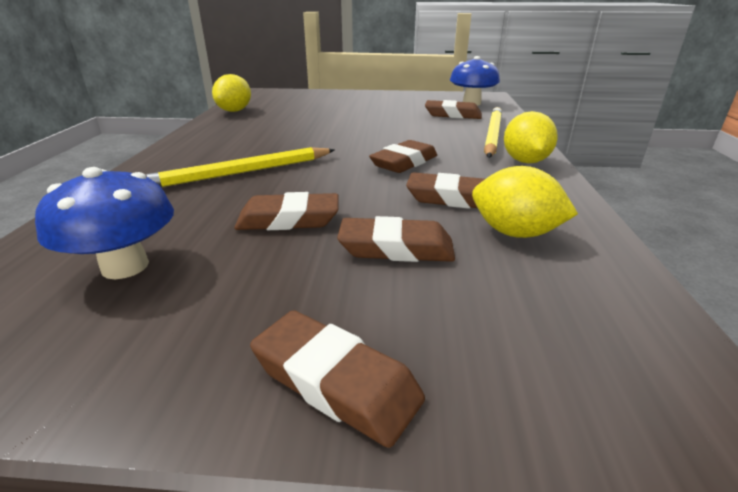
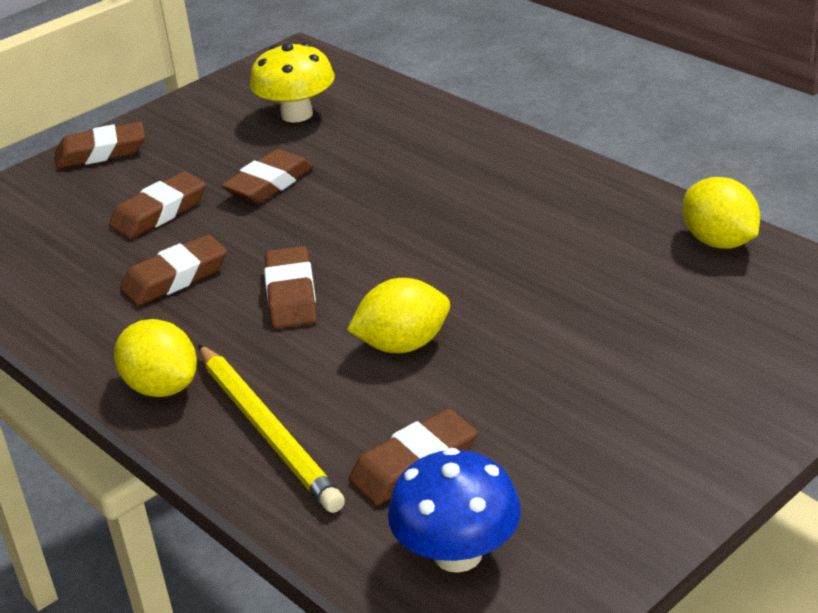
camera: 135 degrees right, 5 degrees up
blue mushroom [35,167,174,279] -> yellow mushroom [250,42,334,122]
yellow pencil [146,147,335,188] -> none
yellow lemon [472,166,578,238] -> yellow lemon moved to [347,278,450,353]

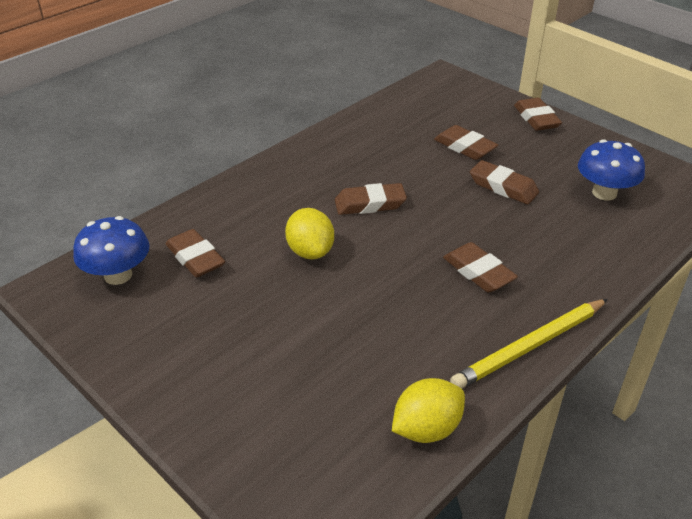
camera: 85 degrees right, 5 degrees up
yellow lemon [114,319,197,397] -> none
brown eraser [120,234,227,306] -> brown eraser moved to [443,242,518,292]
yellow pencil [198,345,345,513] -> yellow pencil moved to [450,299,608,389]
yellow mushroom [250,42,334,122] -> blue mushroom [578,139,645,201]

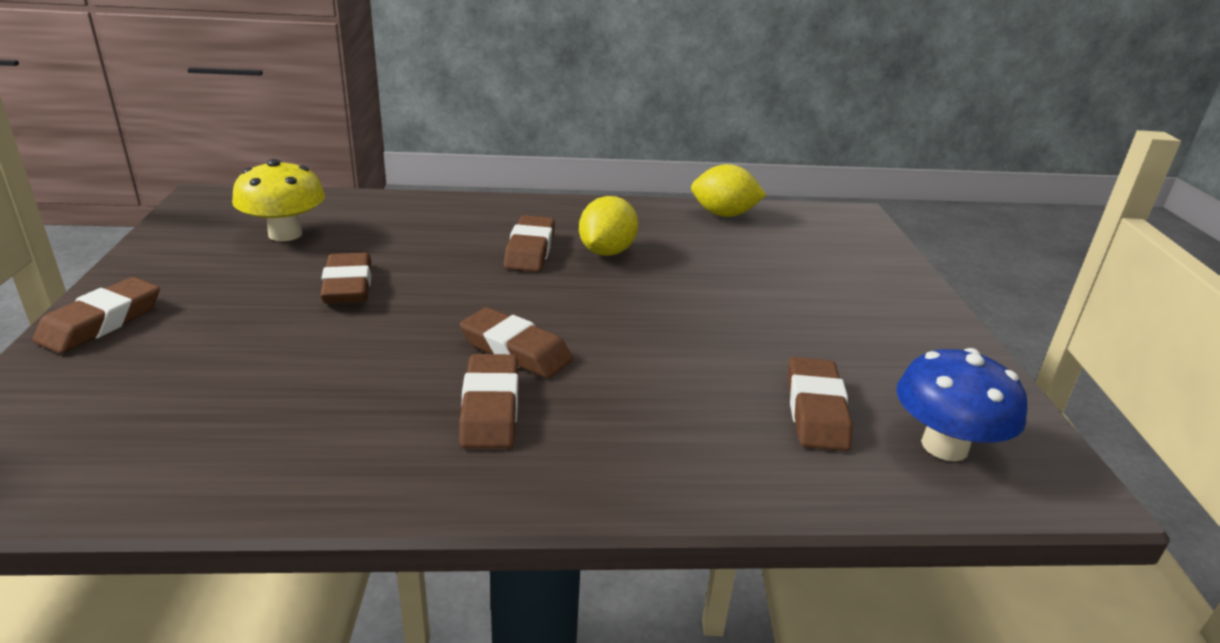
camera: 140 degrees left, 10 degrees down
yellow lemon [285,208,334,259] -> yellow lemon moved to [579,196,638,256]
brown eraser [434,125,498,160] -> brown eraser moved to [459,354,518,448]
yellow pencil [450,299,608,389] -> none
blue mushroom [578,139,645,201] -> yellow mushroom [232,159,325,241]

